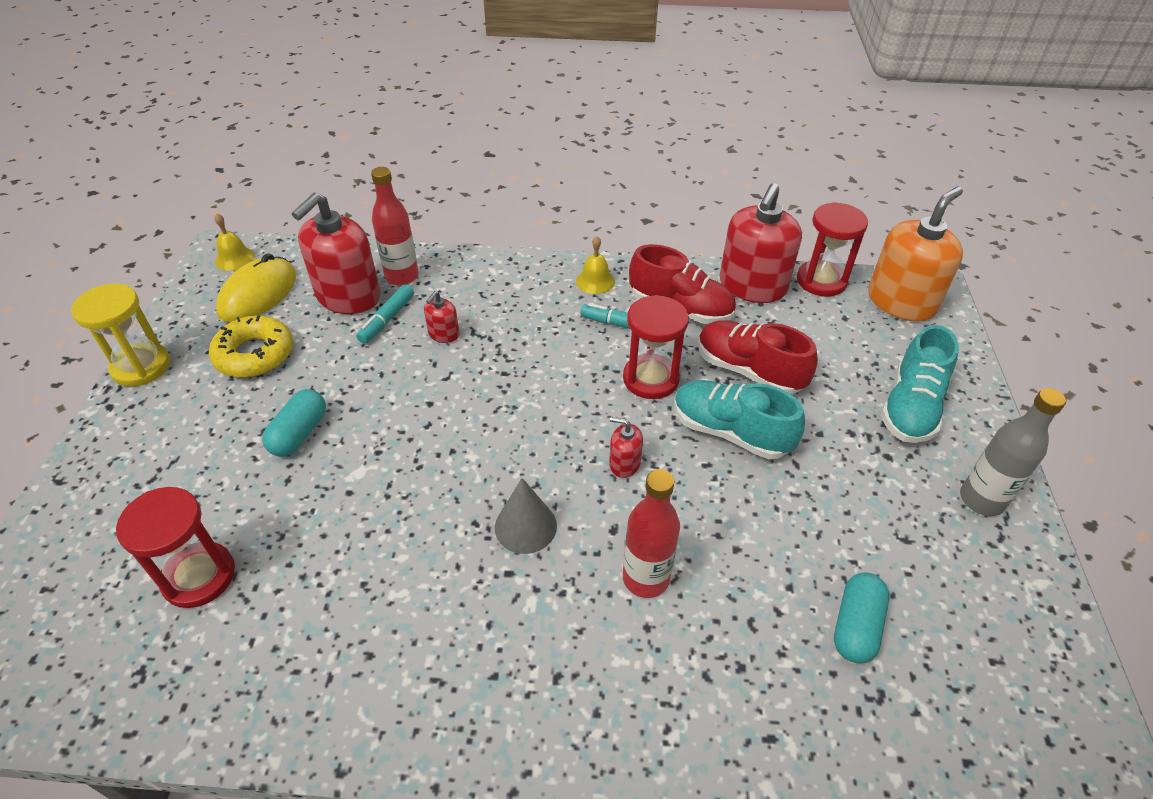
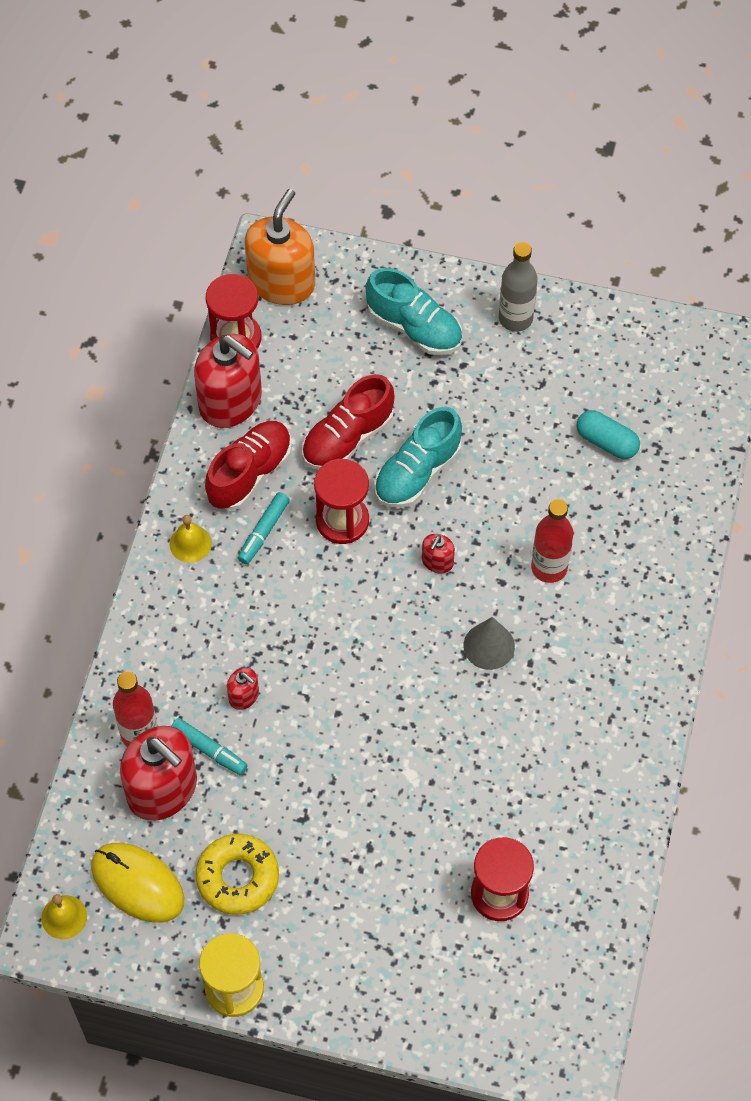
camera: 80 degrees left, 15 degrees up
turquoise capsule [262,389,326,456] -> none
orange soap dispenser [868,186,963,322] -> orange soap dispenser turned 60 degrees clockwise [245,189,315,305]

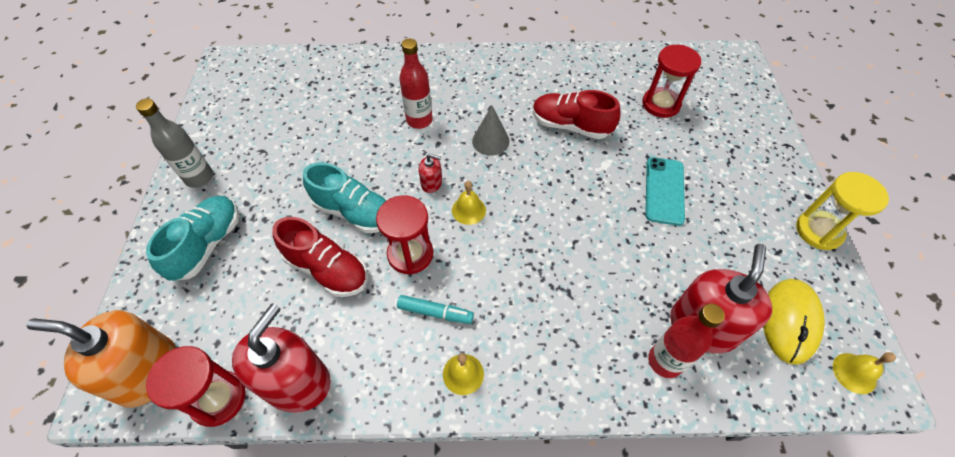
camera: 105 degrees left, 5 degrees down
turquoise marker [171,718,248,775] -> none
yellow donut [196,834,279,915] -> none
red shoe [205,421,292,510] -> red shoe moved to [533,90,620,139]
red soap dispenser [227,667,259,710] -> none
turquoise capsule [576,410,640,459] -> none
none -> yellow bell [452,181,486,225]
none -> turquoise phone [645,157,685,226]

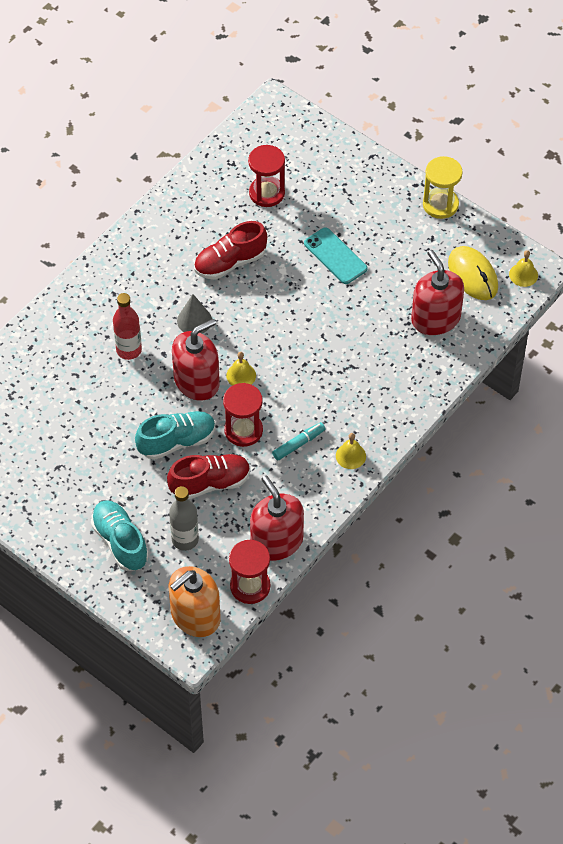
camera: 50 degrees left, 0 degrees up
grey bottle [136,99,213,188] -> grey bottle moved to [169,486,199,551]
red soap dispenser [419,154,442,193] -> red soap dispenser [172,319,220,401], size x2.23
red bottle [648,304,725,378] -> none

